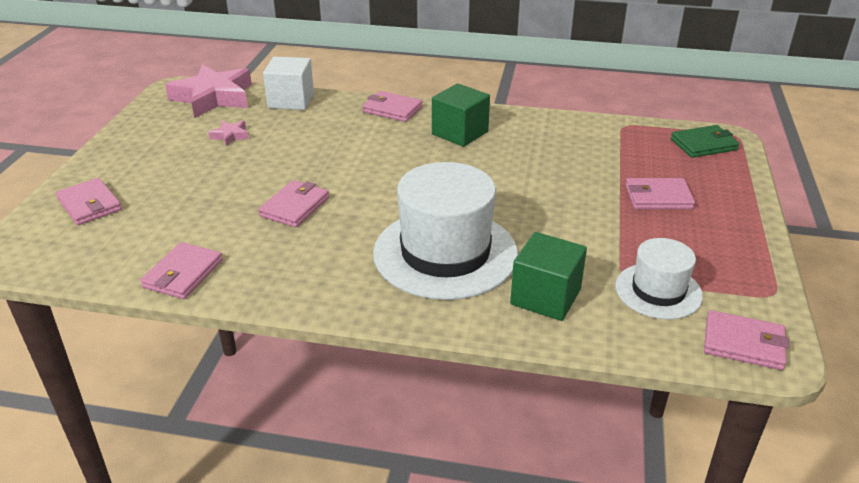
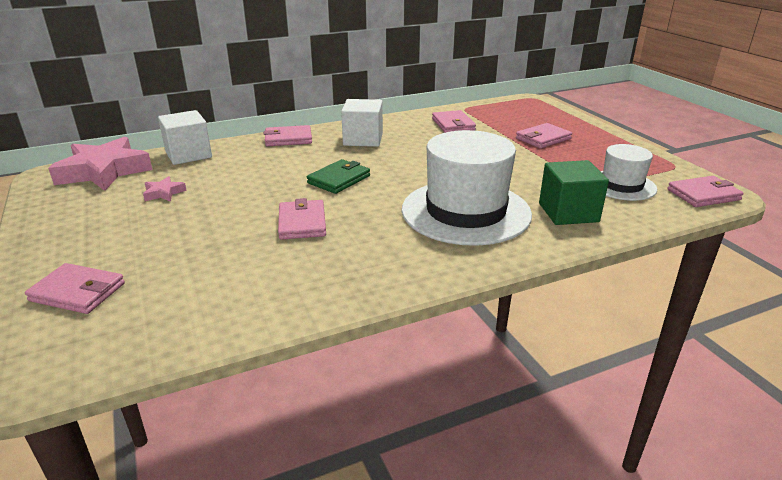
camera: 35 degrees left, 5 degrees down
pink wallet [140,242,223,299] -> pink wallet moved to [432,110,476,133]
green cube [432,83,490,147] -> white cube [341,99,383,147]
green wallet [671,125,739,158] -> green wallet moved to [307,159,370,194]

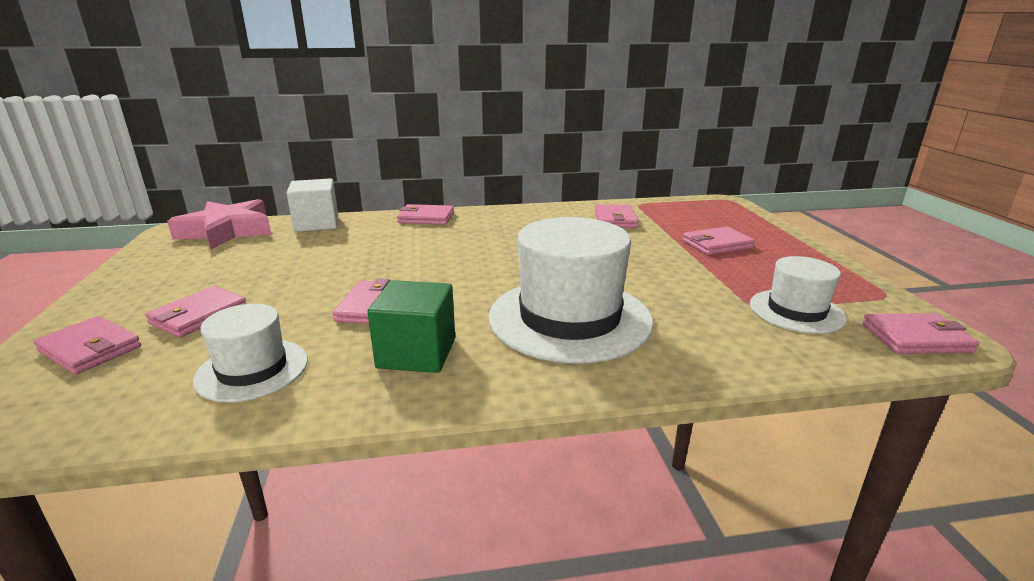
camera: 15 degrees right, 5 degrees down
pink star [143,176,187,202] -> none
green wallet [307,159,370,194] -> none
white cube [341,99,383,147] -> none
green cube [539,160,609,225] -> green cube moved to [367,280,455,373]
none -> pink wallet [145,286,246,338]
none -> white hat [193,304,308,402]

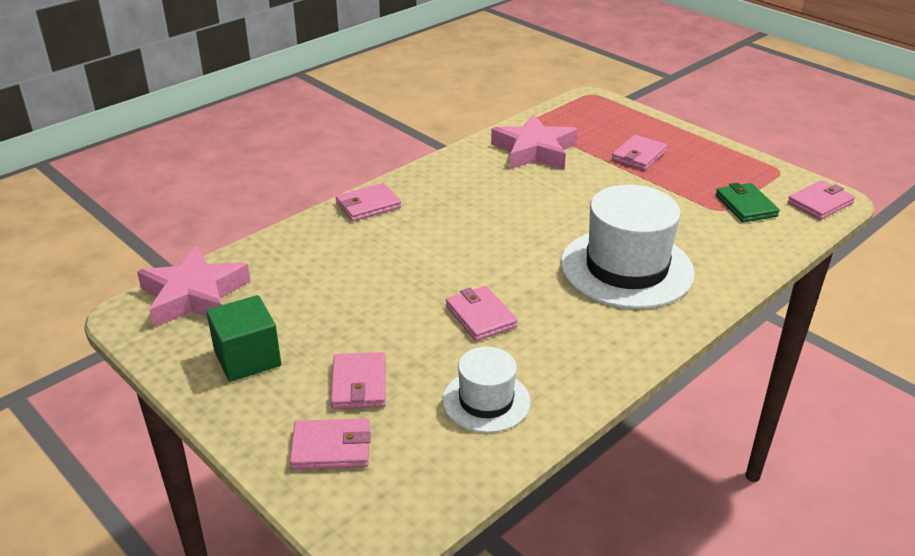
camera: 35 degrees left, 10 degrees up
white cube [287,178,338,232] -> none
green cube [367,280,455,373] -> green cube moved to [206,295,281,382]
pink wallet [594,204,639,228] -> pink star [491,115,577,169]
white hat [750,256,847,334] -> green wallet [716,183,780,222]

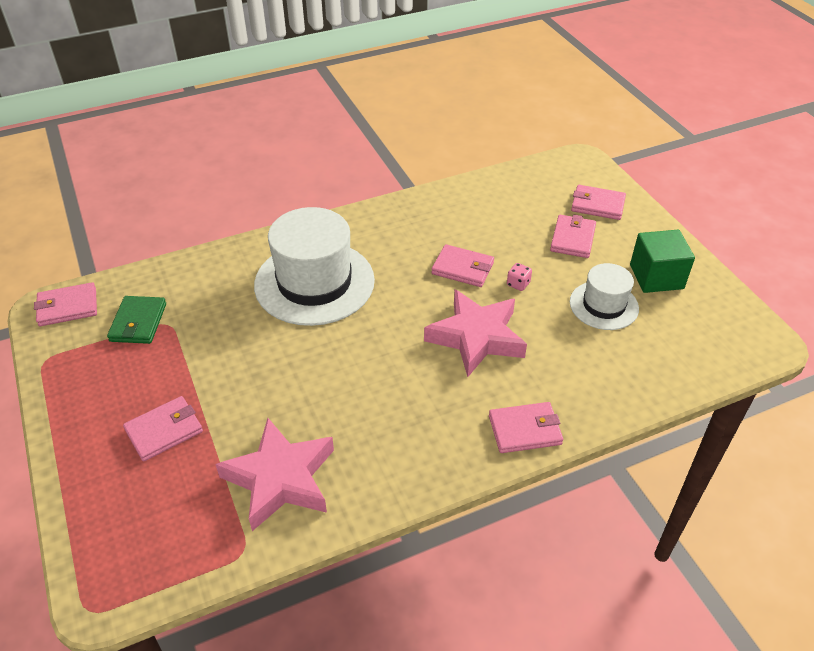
camera: 160 degrees left, 10 degrees up
pink star [137,246,251,327] -> pink star moved to [424,290,527,377]
white hat [442,347,530,433] -> white hat moved to [570,263,639,330]
pink wallet [446,286,518,341] -> pink wallet turned 60 degrees counterclockwise [431,244,494,287]
none -> pink dice [507,263,532,291]

